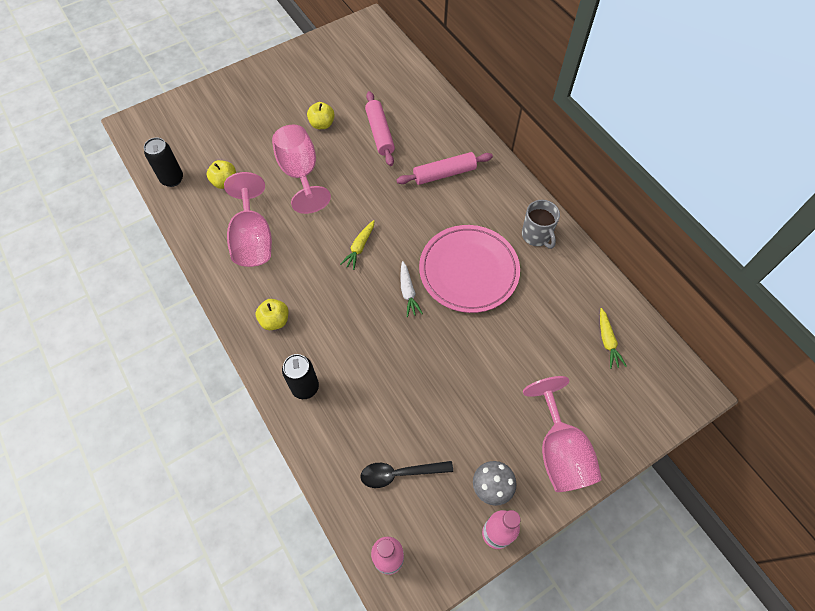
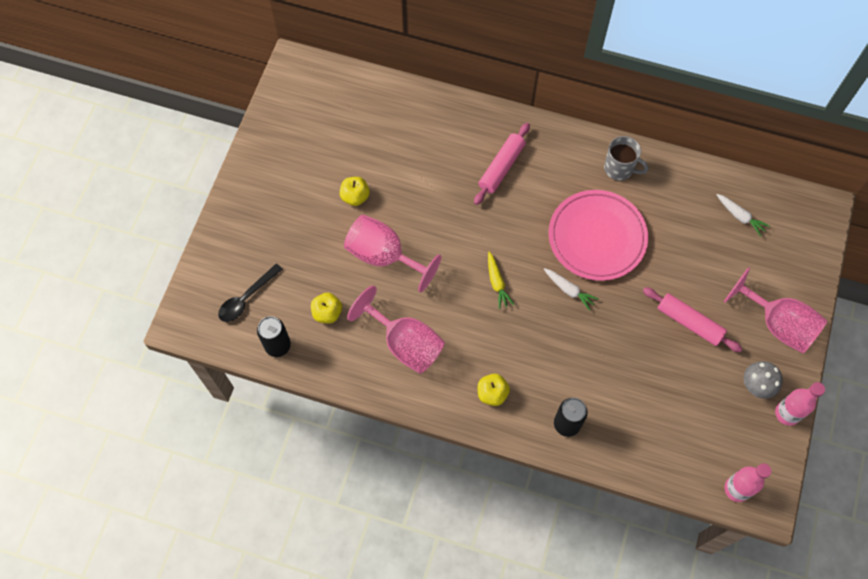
camera: 40 degrees left, 5 degrees up
black spoon [360,461,453,488] -> black spoon moved to [218,264,283,322]
pink rolling pin [365,91,395,166] -> pink rolling pin moved to [643,287,742,352]
yellow carrot [600,308,627,369] -> white carrot [717,194,770,237]

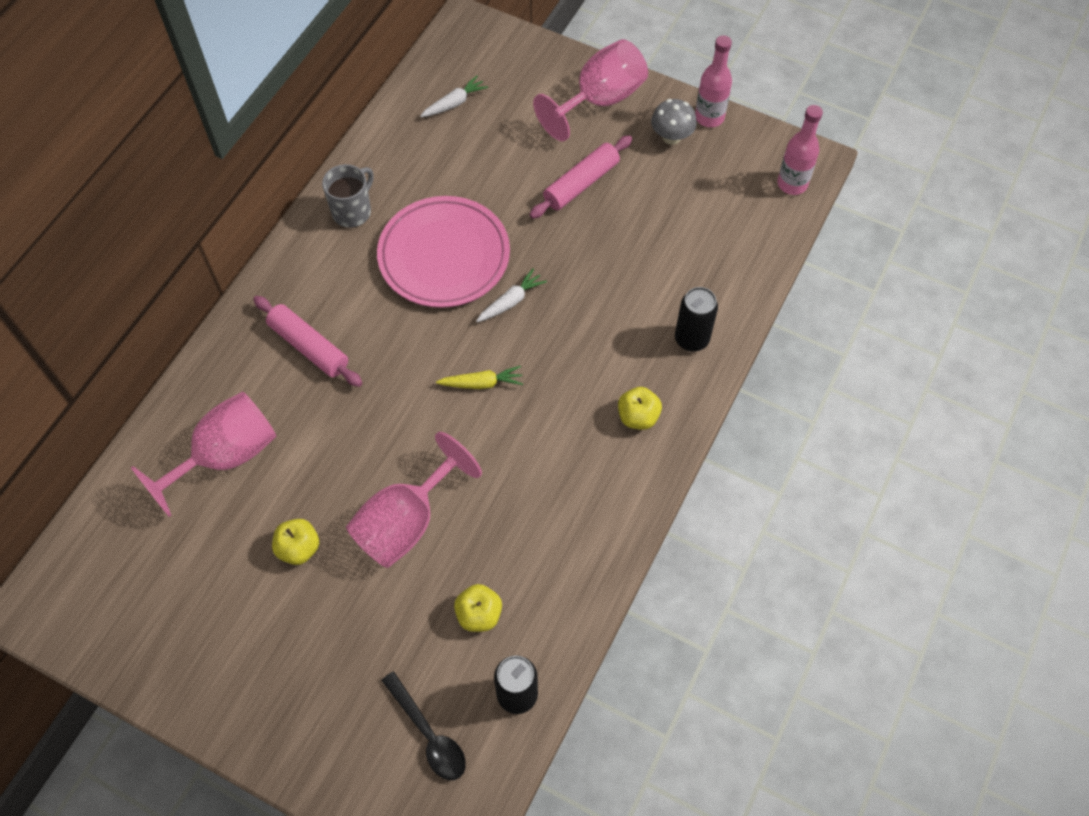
camera: 80 degrees left, 5 degrees down
pink goblet [347,285,445,374] -> pink goblet moved to [131,392,276,517]

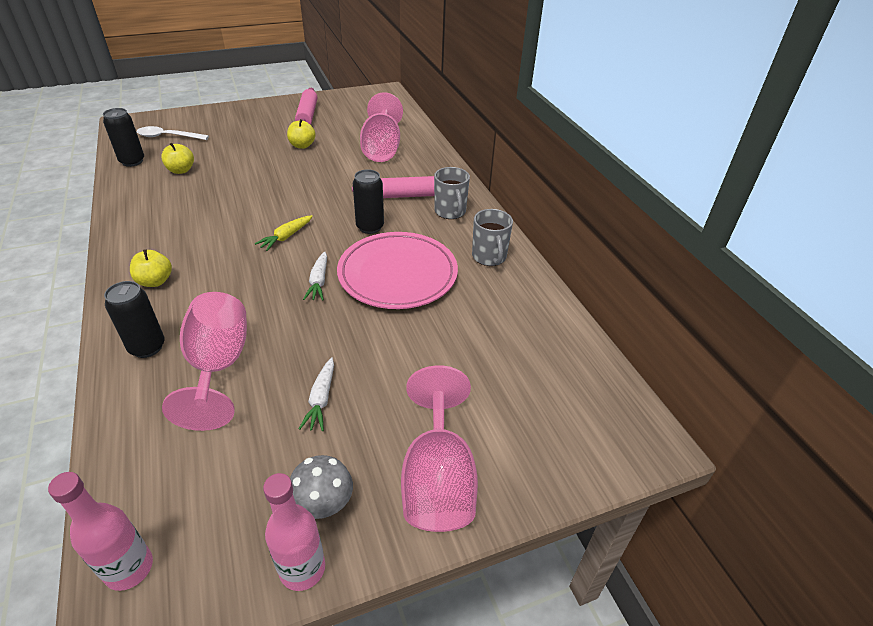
camera: 130 degrees right, 20 degrees down
pink goblet [346,432,482,568] -> pink goblet moved to [162,292,247,431]
black spoon [381,672,466,780] -> white spoon [136,126,209,140]
white carrot [420,76,488,117] -> white carrot moved to [299,357,334,431]
pink rolling pin [529,135,632,219] -> pink rolling pin moved to [295,88,317,125]
none -> black can [353,169,384,234]
none -> grey mug [434,167,470,219]

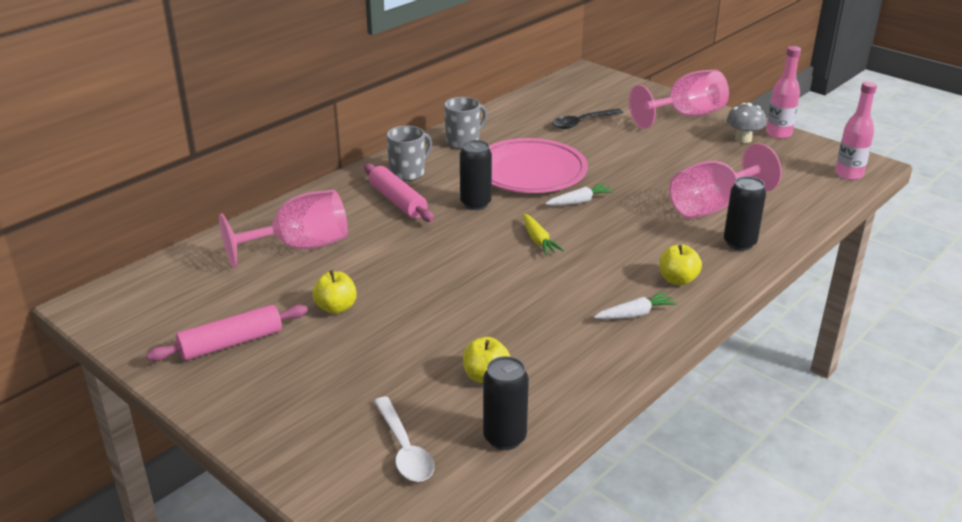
camera: 115 degrees left, 10 degrees down
yellow carrot [255,215,313,251] -> yellow carrot turned 60 degrees clockwise [523,214,564,255]
white carrot [299,357,334,431] -> white carrot moved to [594,292,677,319]
none -> black spoon [552,109,623,129]

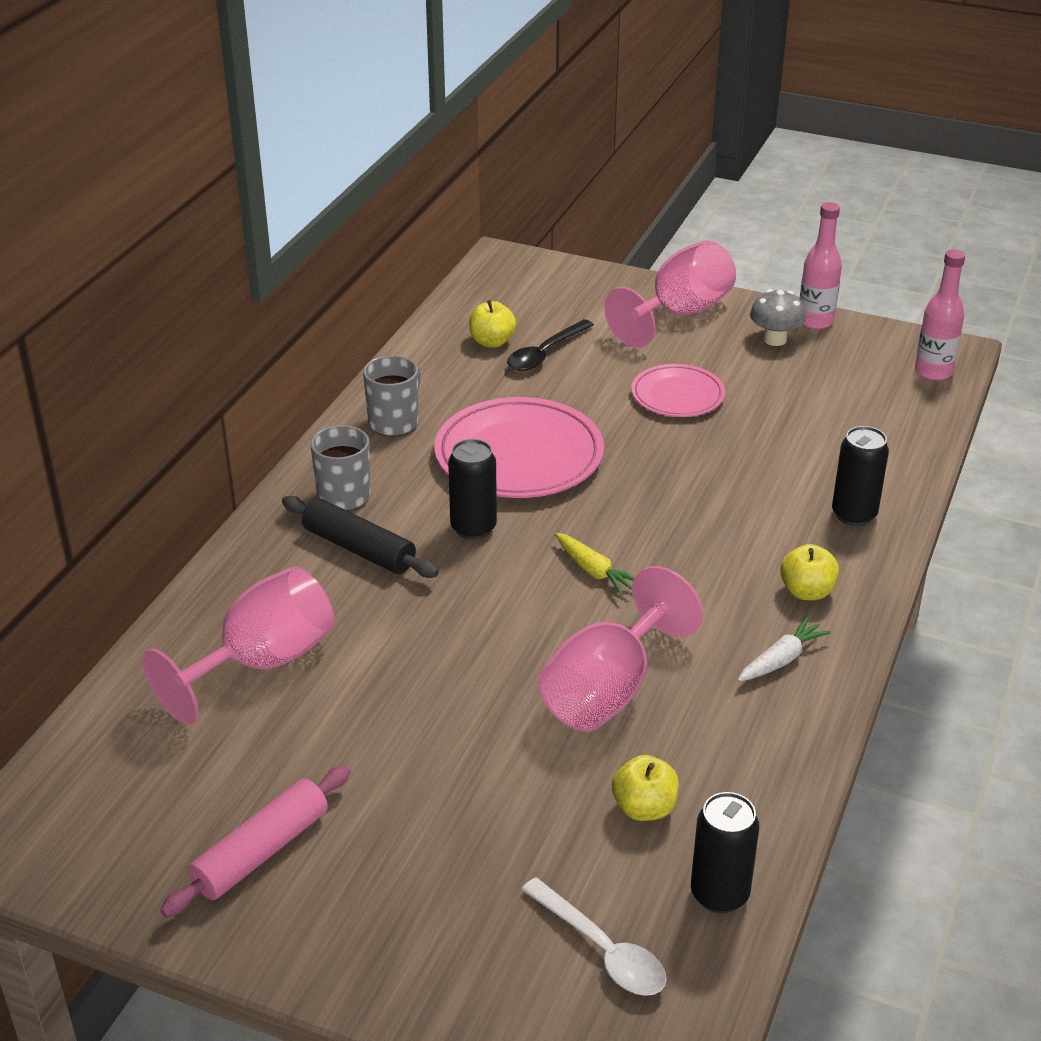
camera: 20 degrees left, 5 degrees up
yellow apple [312,270,357,314] -> yellow apple moved to [469,300,516,348]
pink rolling pin [364,163,434,222] -> black rolling pin [282,496,439,578]
white carrot [545,183,614,206] -> none
pink goblet [669,143,782,218] -> pink goblet moved to [538,566,703,732]
none -> pink plate [631,364,725,417]

